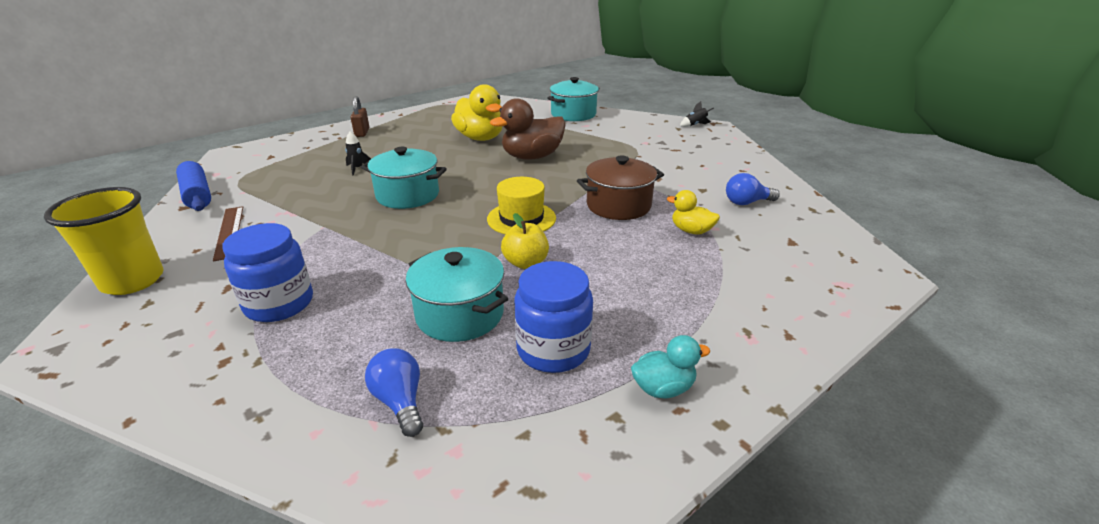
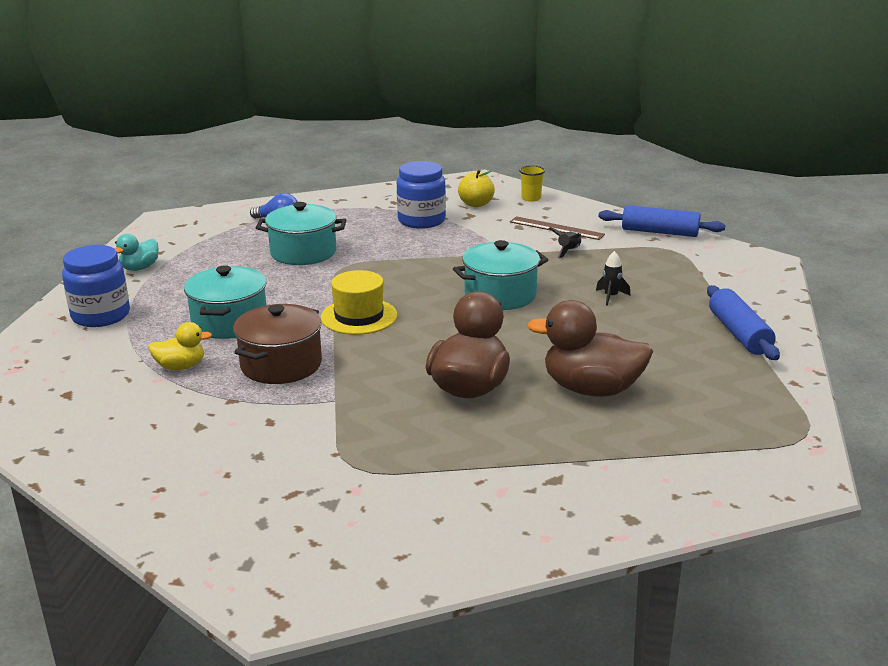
camera: 140 degrees right, 5 degrees down
yellow cup [44,187,164,295] -> yellow cup [519,166,545,202], size x0.48
brown padlock [350,96,369,137] -> blue rolling pin [707,285,780,360]
yellow duck [451,84,502,141] -> brown duck [527,300,653,397]
yellow apple [501,213,549,269] -> yellow apple moved to [458,170,495,207]
blue jar [514,261,593,373] -> blue jar moved to [62,245,130,327]
turquoise pot [548,77,600,121] -> turquoise pot moved to [184,265,266,339]
black rocket [680,101,714,127] -> black rocket moved to [549,227,581,258]
blue light bulb [726,173,780,205] -> none

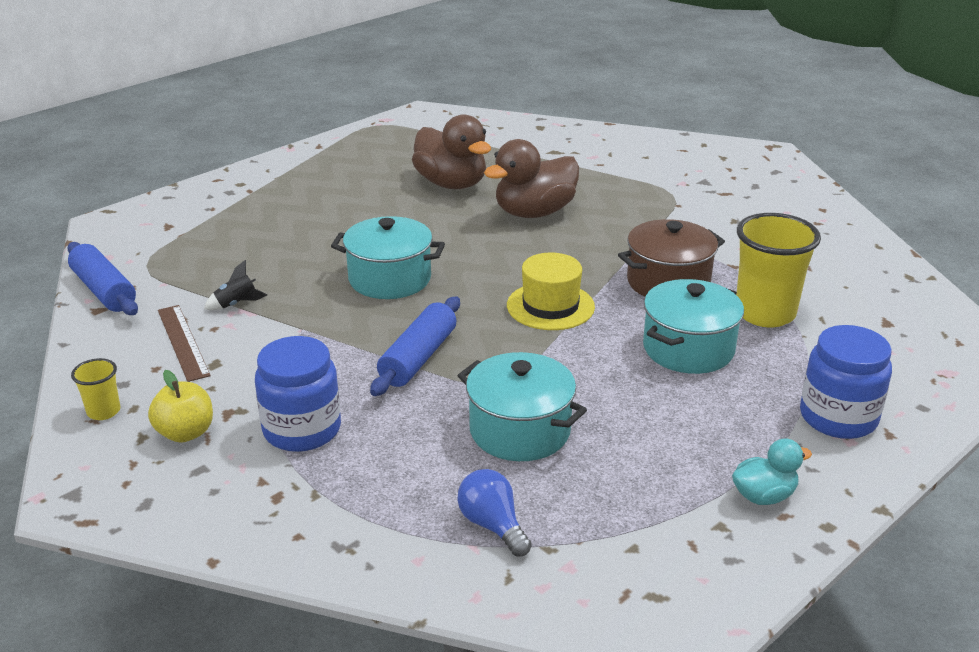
camera: 145 degrees left, 5 degrees up
yellow duck [148,322,212,370] -> yellow cup [736,213,821,328]
black rocket [596,251,630,306] -> none
blue rolling pin [707,285,780,360] -> blue rolling pin moved to [370,296,460,396]

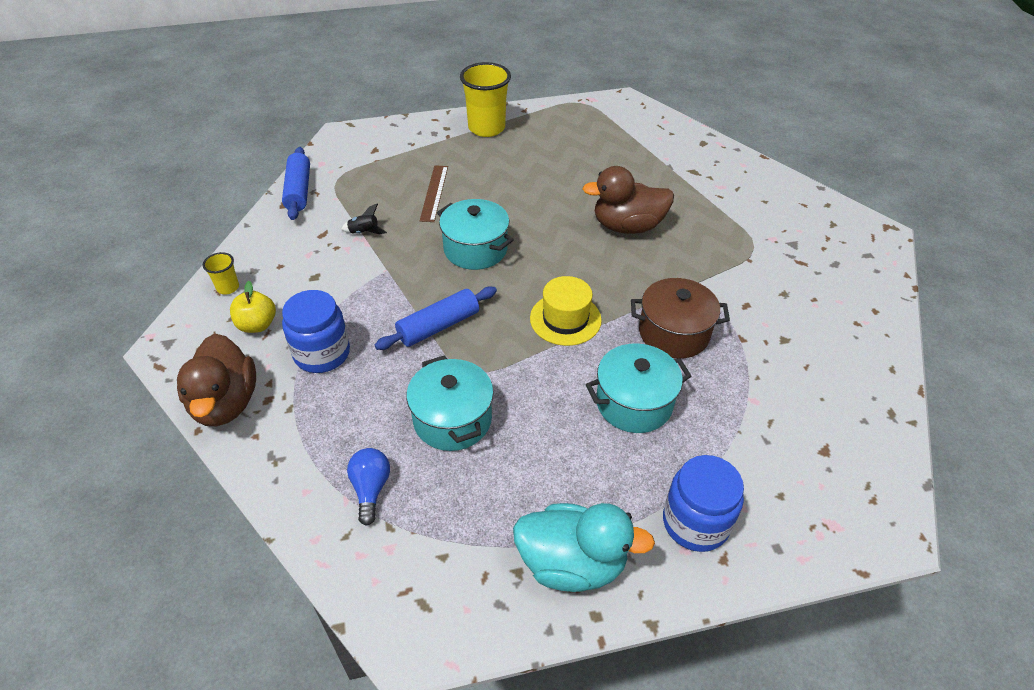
camera: 30 degrees right, 15 degrees up
brown ruler [158,305,211,382] -> brown ruler moved to [420,165,448,222]
brown duck [412,114,491,189] -> brown duck moved to [177,334,256,426]
turquoise duck [732,438,812,505] -> turquoise duck [513,503,655,592], size x1.88
yellow cup [736,213,821,328] -> yellow cup moved to [460,62,511,137]

